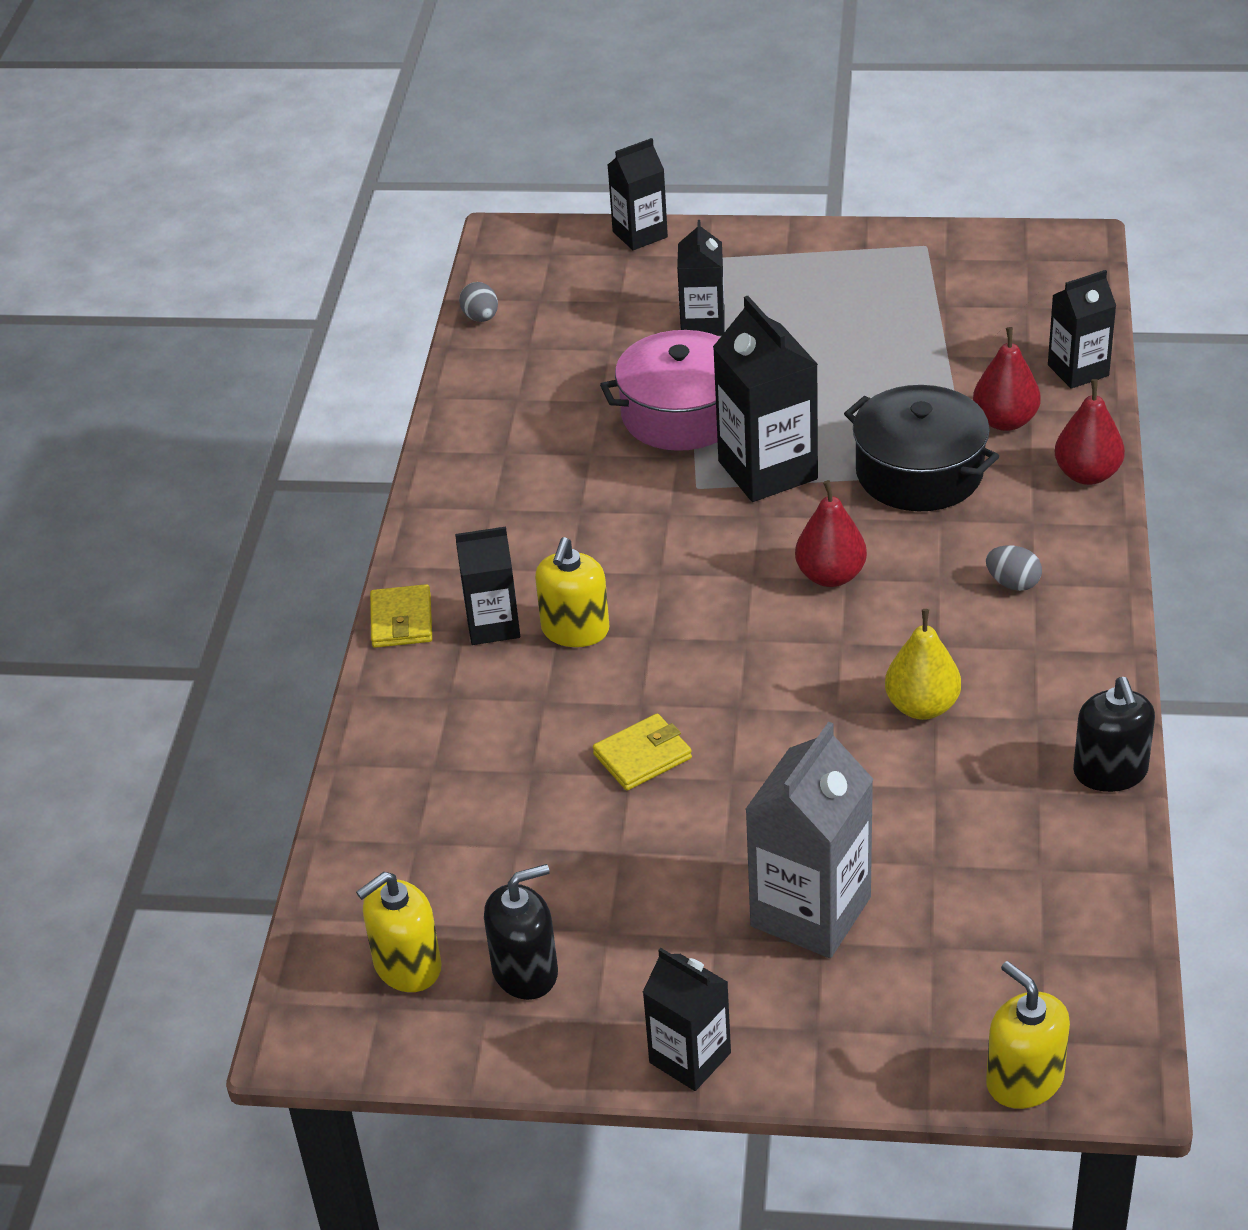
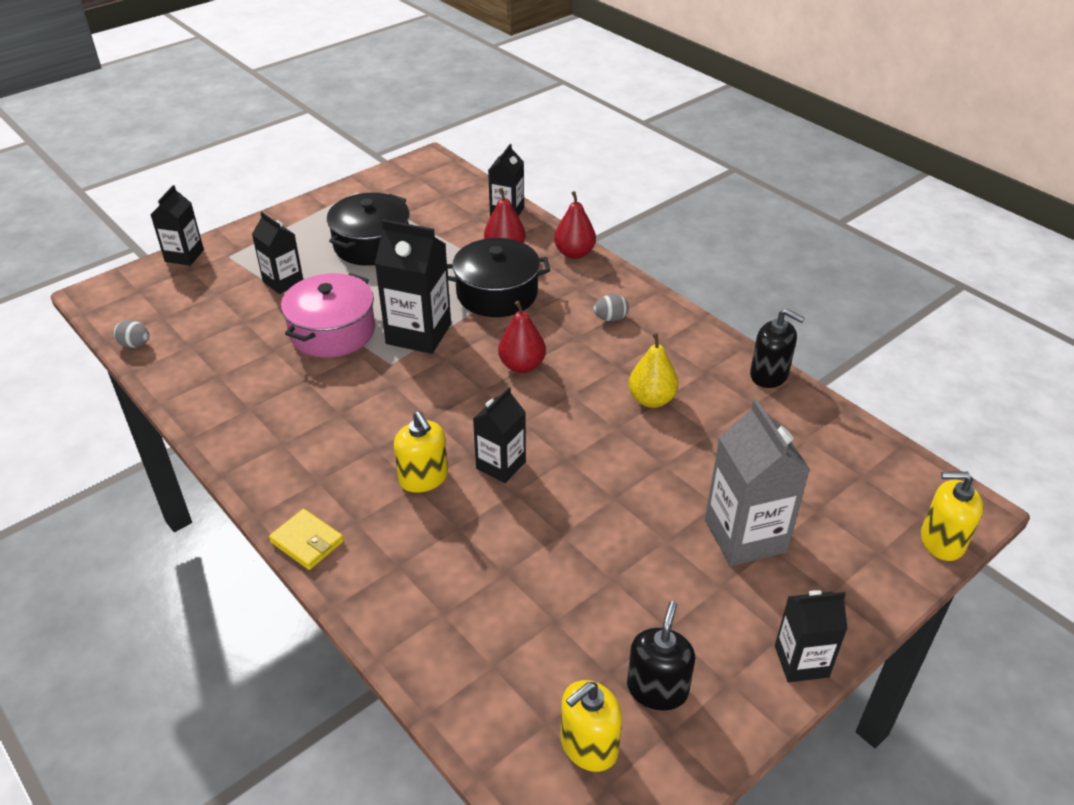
camera: 50 degrees left, 0 degrees up
yellow soap dispenser [356,872,442,992] -> yellow soap dispenser turned 45 degrees clockwise [561,680,622,772]
black carton [455,527,520,645] -> black carton moved to [473,387,526,483]
yellow wallet [593,714,692,791] -> none
none -> black pot [327,193,410,266]

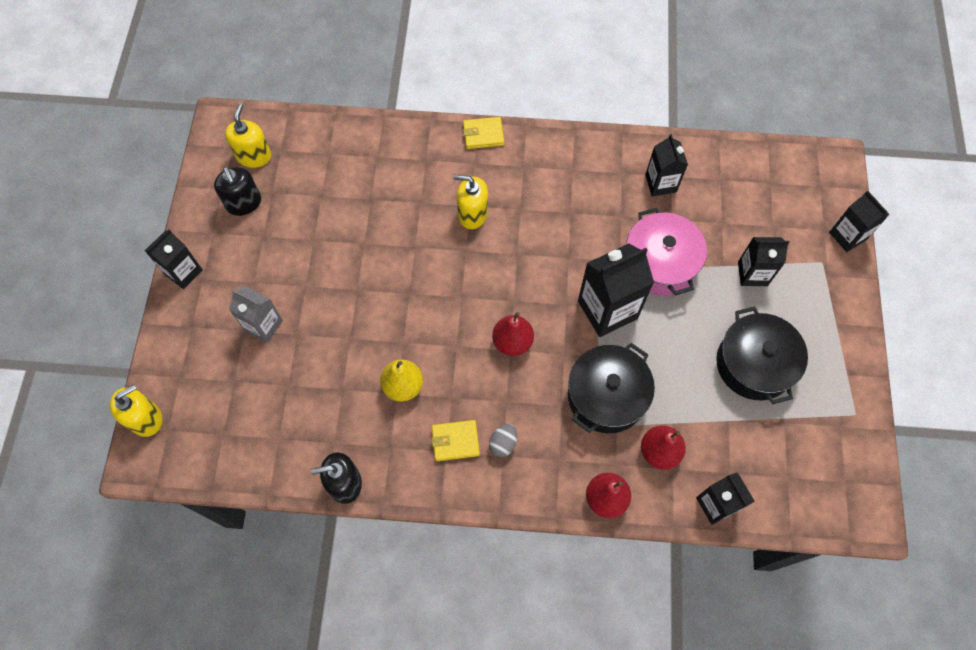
camera: 135 degrees right, 25 degrees up
grey egg [113,320,149,348] -> none
black carton [473,387,526,483] -> black carton moved to [645,134,688,197]
grey carton [705,400,810,566] -> grey carton [229,286,283,343], size x0.62
none -> yellow wallet [431,420,480,461]

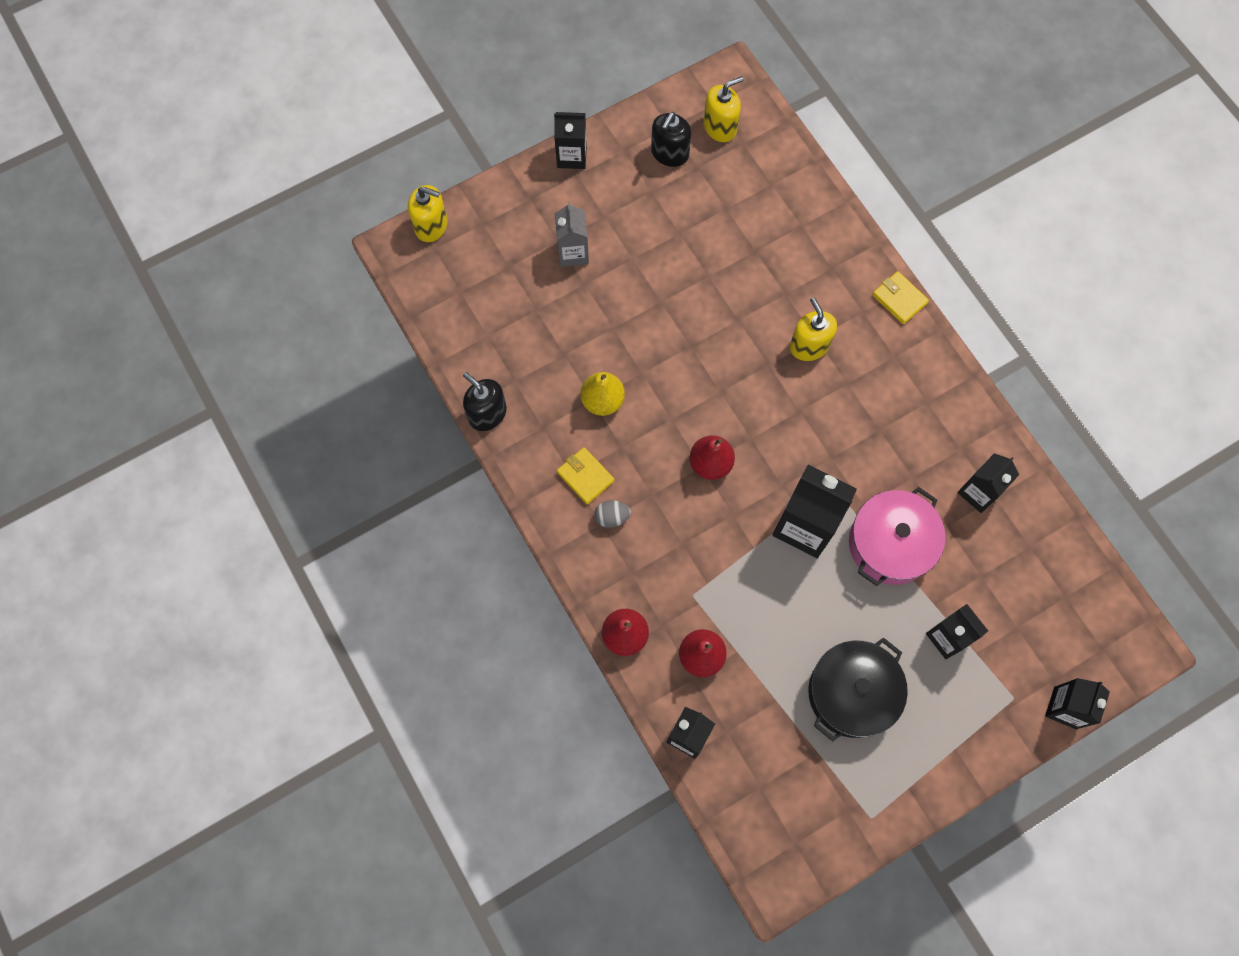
camera: 55 degrees right, 5 degrees up
black pot [568,343,655,433] -> none

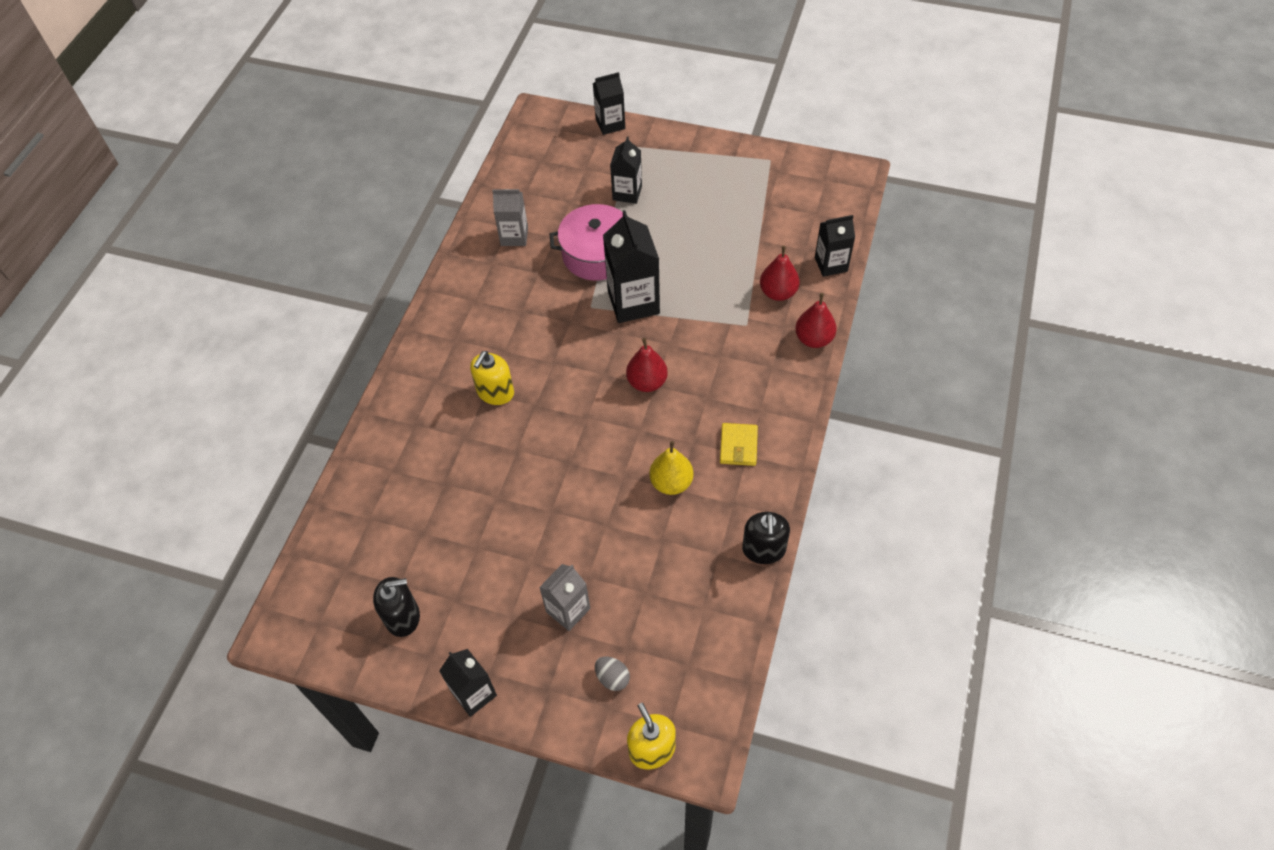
camera: 130 degrees left, 15 degrees down
grey egg [594,500,631,528] -> grey egg moved to [595,656,630,691]
yellow soap dispenser [704,76,744,142] -> none
black pot [808,637,908,742] -> none
yellow wallet [872,271,929,324] -> none
black carton [957,453,1019,513] -> grey carton [492,189,528,246]

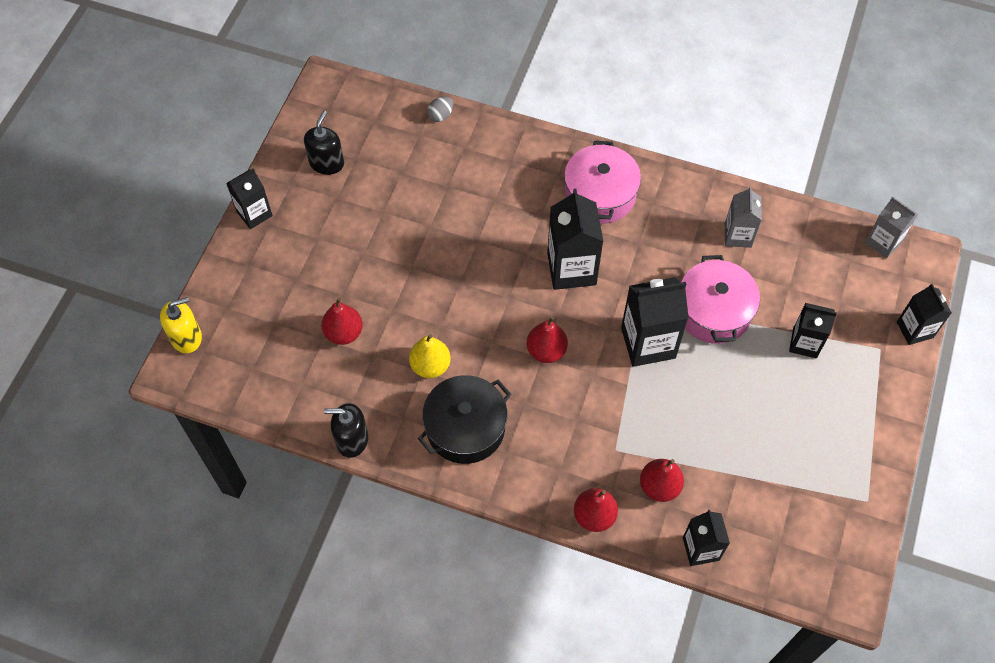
camera: 90 degrees right, 5 degrees up
black soap dispenser [373,577,420,637] -> black soap dispenser turned 150 degrees counterclockwise [304,111,344,175]
yellow soap dispenser [470,351,514,405] -> none
grey carton [539,564,590,631] -> grey carton moved to [865,197,918,258]
grey egg [595,656,630,691] -> grey egg moved to [427,96,453,122]
yellow wallet [720,423,758,466] -> black pot [418,375,511,464]
none -> red pear [321,298,363,345]
none -> black carton [547,189,604,290]
none -> pink pot [564,141,641,224]

